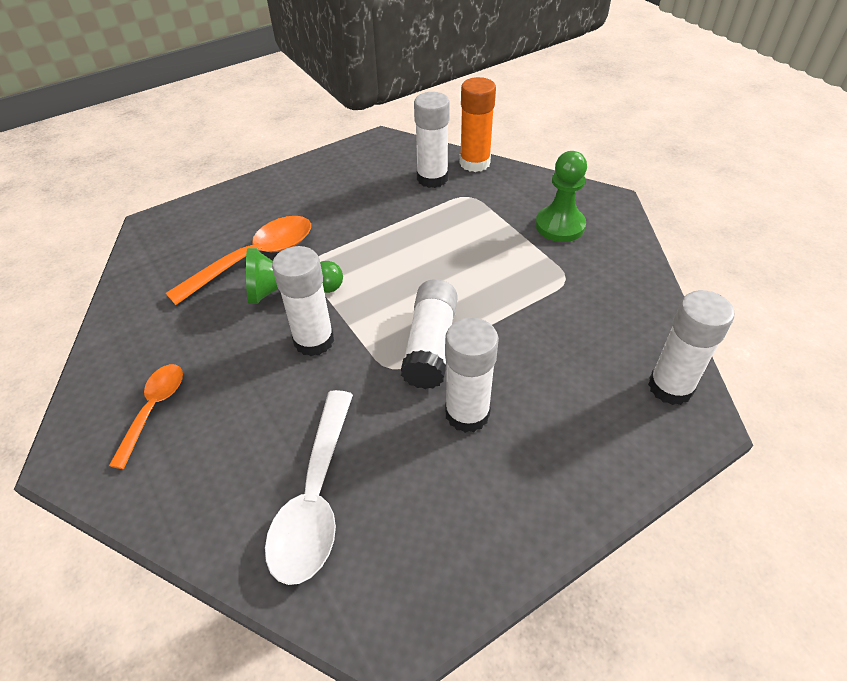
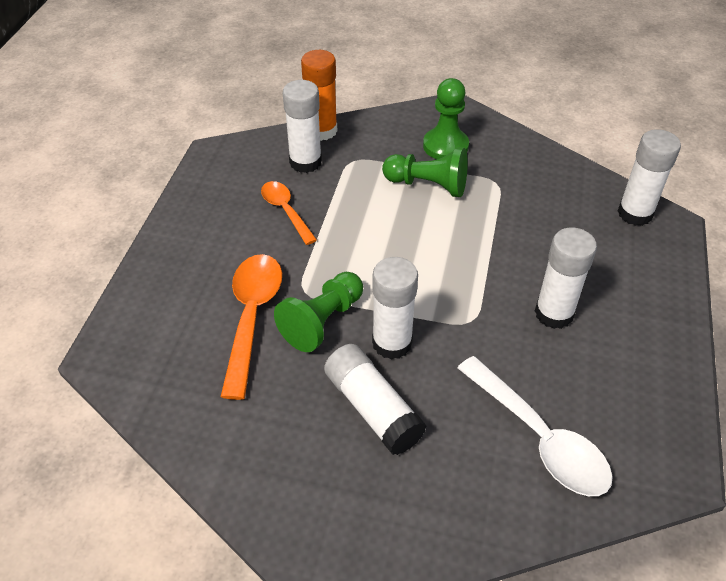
camera: 45 degrees left, 0 degrees up
orange spoon [109,364,183,469] -> orange spoon moved to [261,181,317,245]
white glue stick [401,279,458,389] -> white glue stick moved to [324,344,427,455]
none -> green pawn [382,147,468,197]

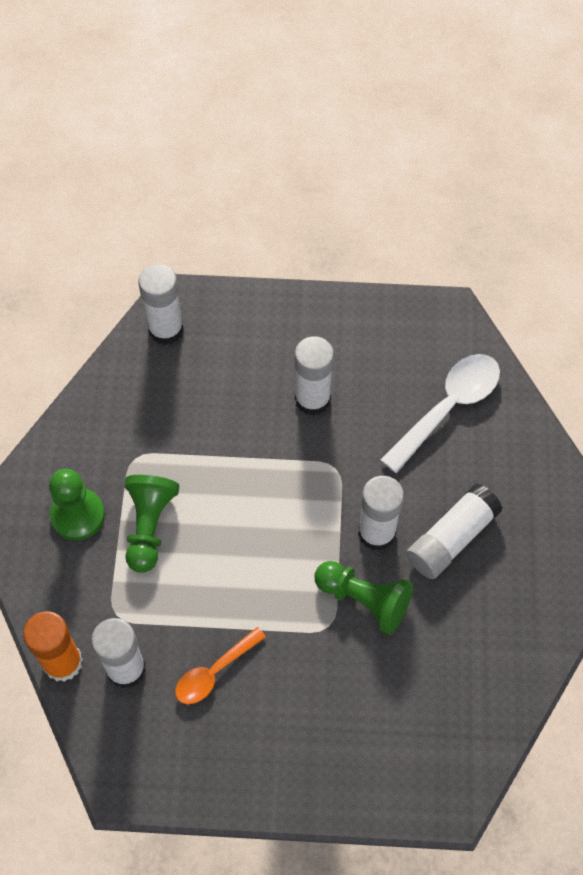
camera: 100 degrees left, 15 degrees up
orange spoon [221,254,282,400] -> none

